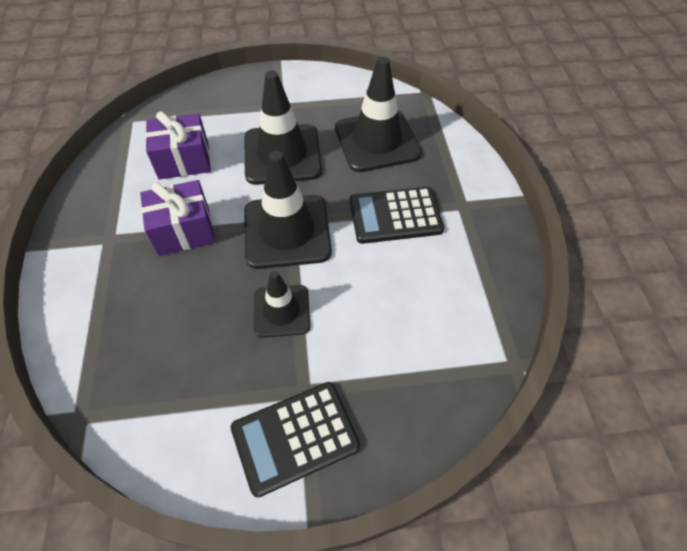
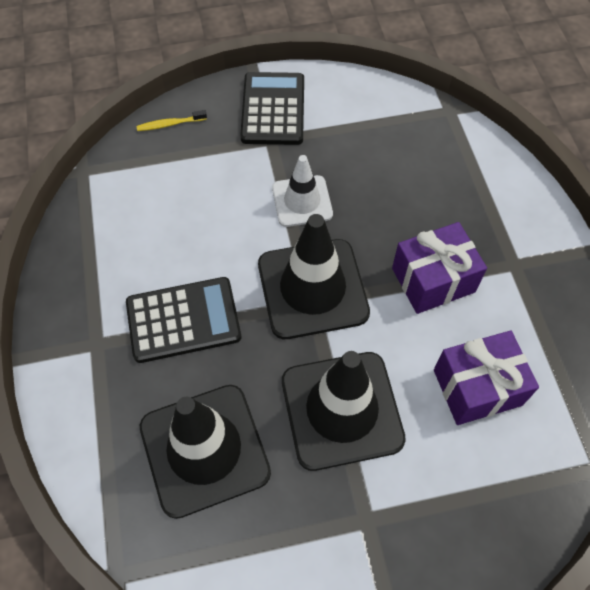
camera: 175 degrees right, 5 degrees up
black calculator [231,382,360,497] -> black calculator turned 60 degrees counterclockwise [240,72,304,145]
black traffic cone [254,271,310,338] -> white traffic cone [272,155,333,227]
none -> yellow toothbrush [137,110,207,131]

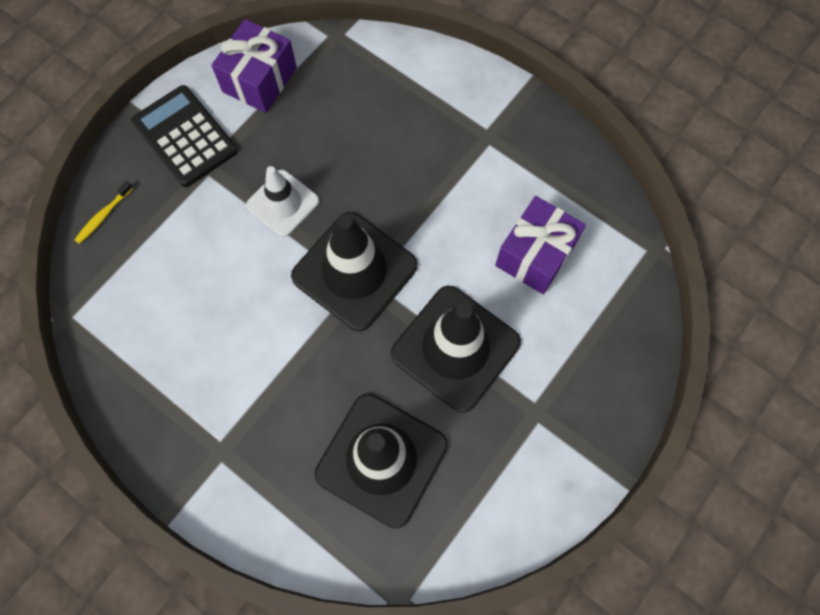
camera: 40 degrees left, 10 degrees up
black calculator [126,277,241,363] -> none
purple gift [392,222,487,314] -> purple gift moved to [211,19,297,113]

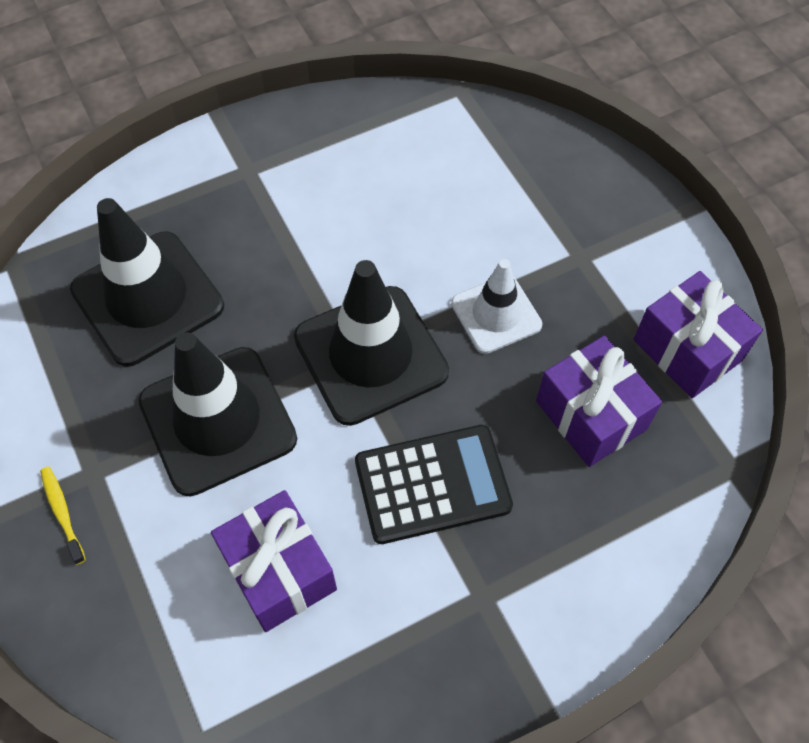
camera: 115 degrees right, 10 degrees down
yellow toothbrush [75,181,133,244] -> yellow toothbrush moved to [40,467,86,565]
black calculator [131,85,238,187] -> black calculator moved to [355,425,513,544]
none -> purple gift [536,335,662,467]

